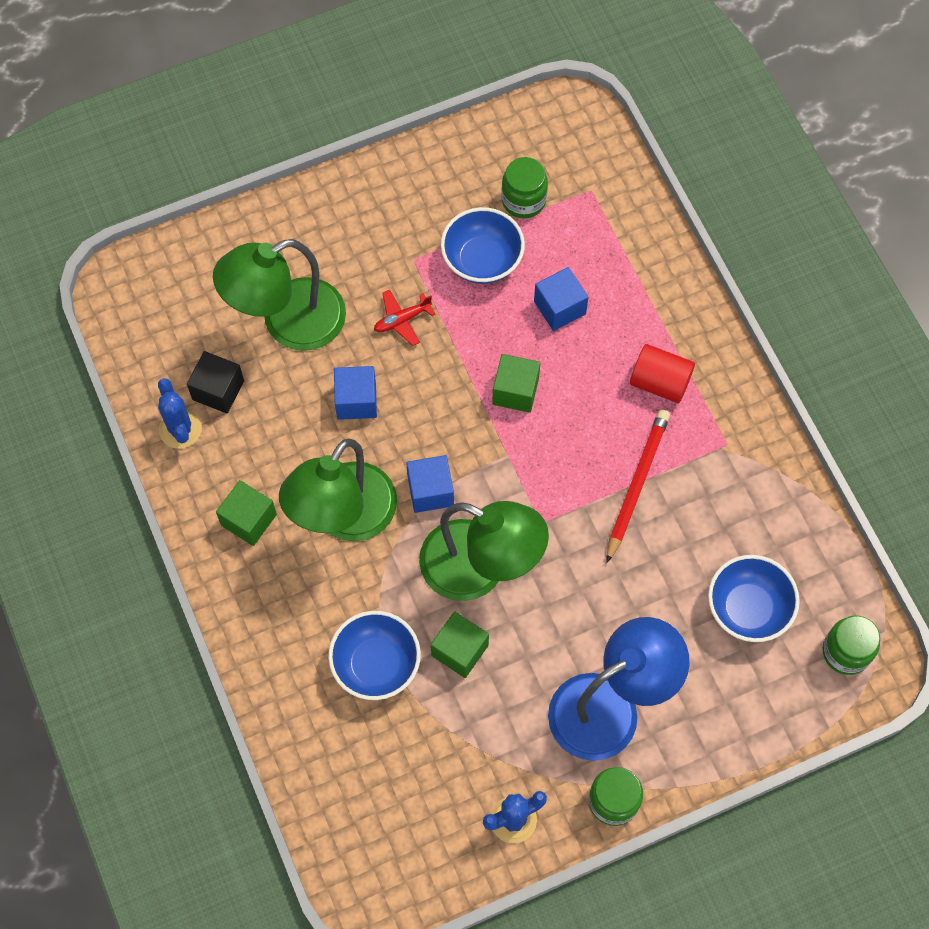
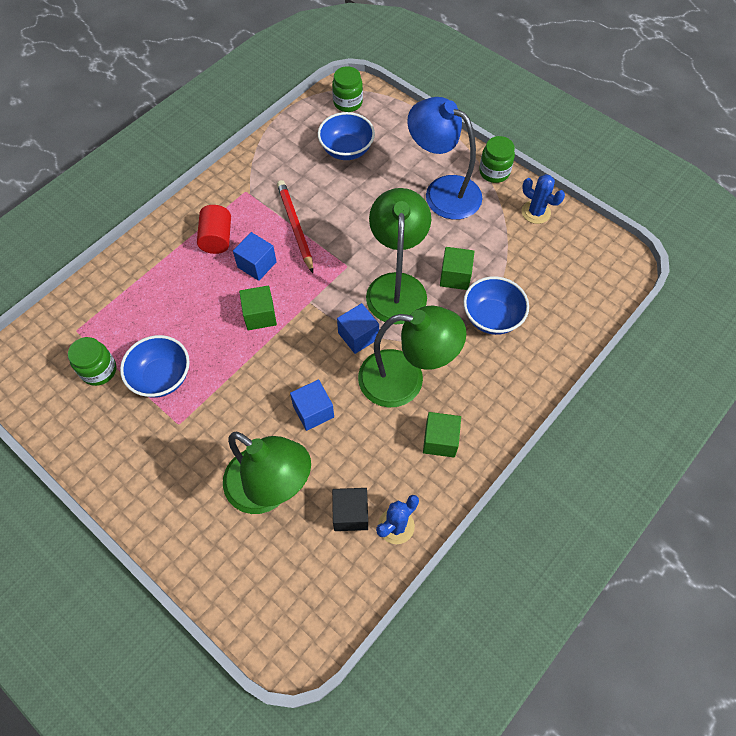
camera: 115 degrees left, 5 degrees down
red plane [374,290,435,346] -> none
blue cube [534,267,588,331] -> blue cube moved to [233,232,277,281]
red pencil [606,409,670,563] -> red pencil turned 75 degrees clockwise [277,180,313,273]

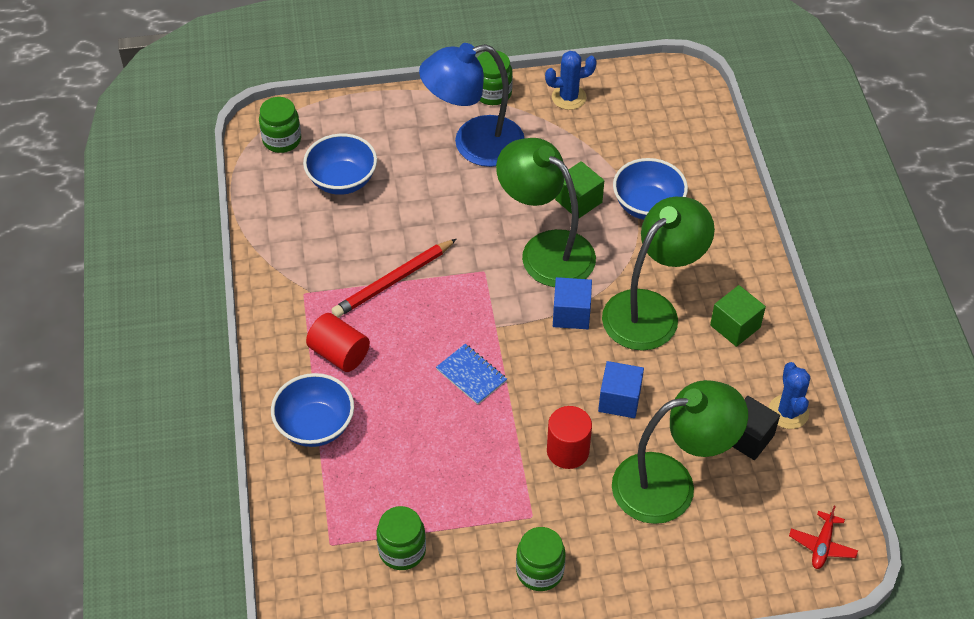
camera: 50 degrees left, 10 degrees down
blue bowl [120,335,190,398] -> blue bowl moved to [271,373,354,447]
blue cube [233,232,277,281] -> none
green cube [239,285,277,330] -> blue notebook [436,344,507,405]
red pencil [277,180,313,273] -> red pencil turned 60 degrees counterclockwise [331,239,456,318]
none -> green jar [516,527,566,591]
none -> red cylinder [547,406,592,469]
none -> red plane [789,506,858,569]

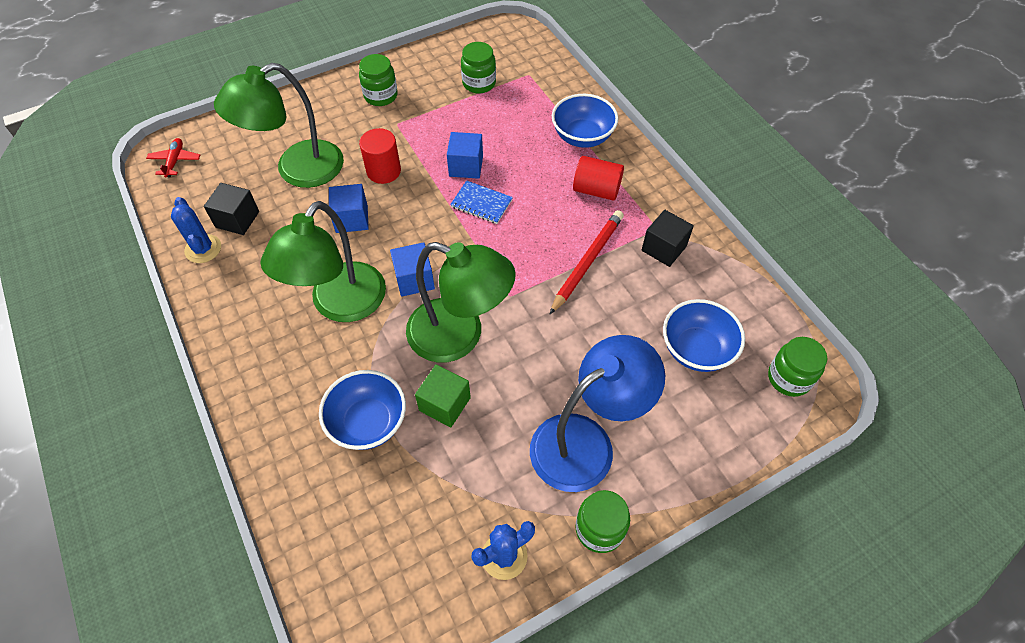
camera: 160 degrees right, 5 degrees up
green cube [710,285,766,347] -> none
none -> blue cube [447,132,483,179]
none -> black cube [642,210,694,267]

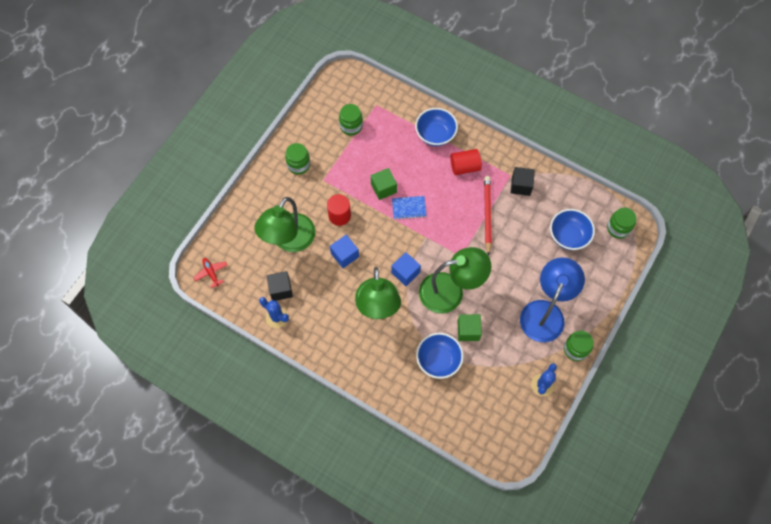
camera: 30 degrees left, 10 degrees up
blue cube [447,132,483,179] -> green cube [371,168,397,200]

